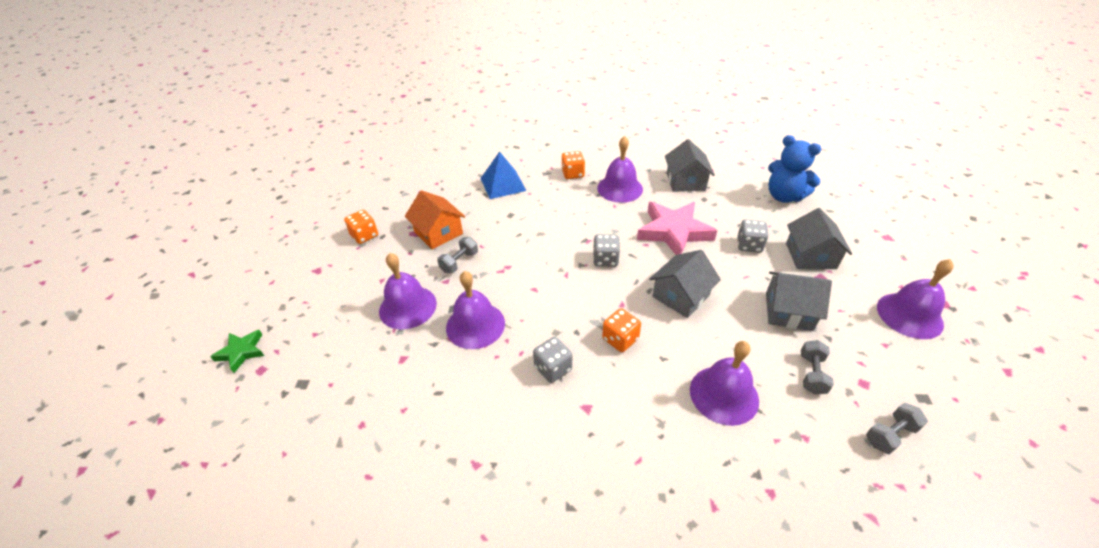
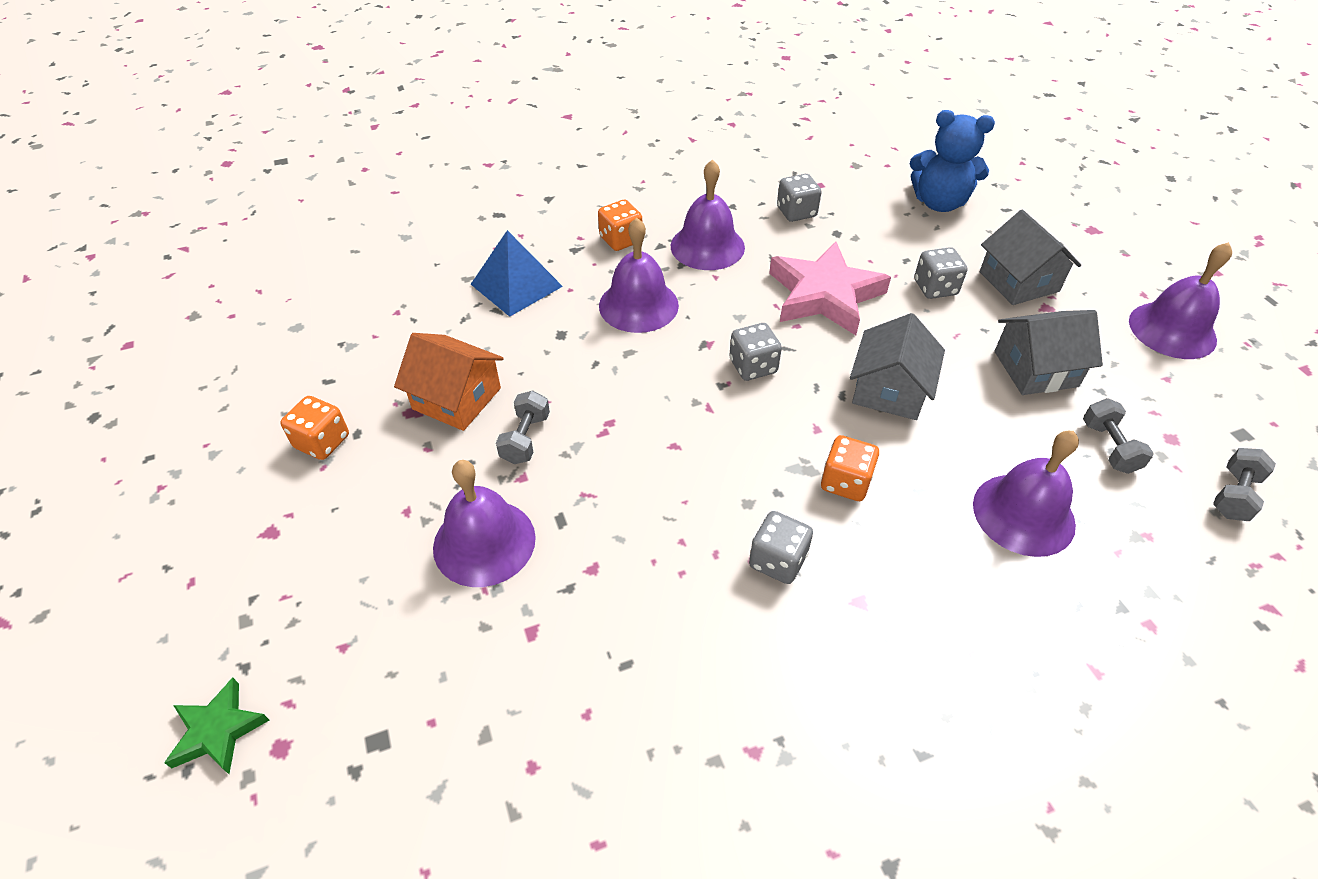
camera: 25 degrees left, 5 degrees up
purple bell [446,271,505,349] -> purple bell moved to [599,218,679,333]
grey house [665,139,715,192] -> grey dice [777,174,822,222]

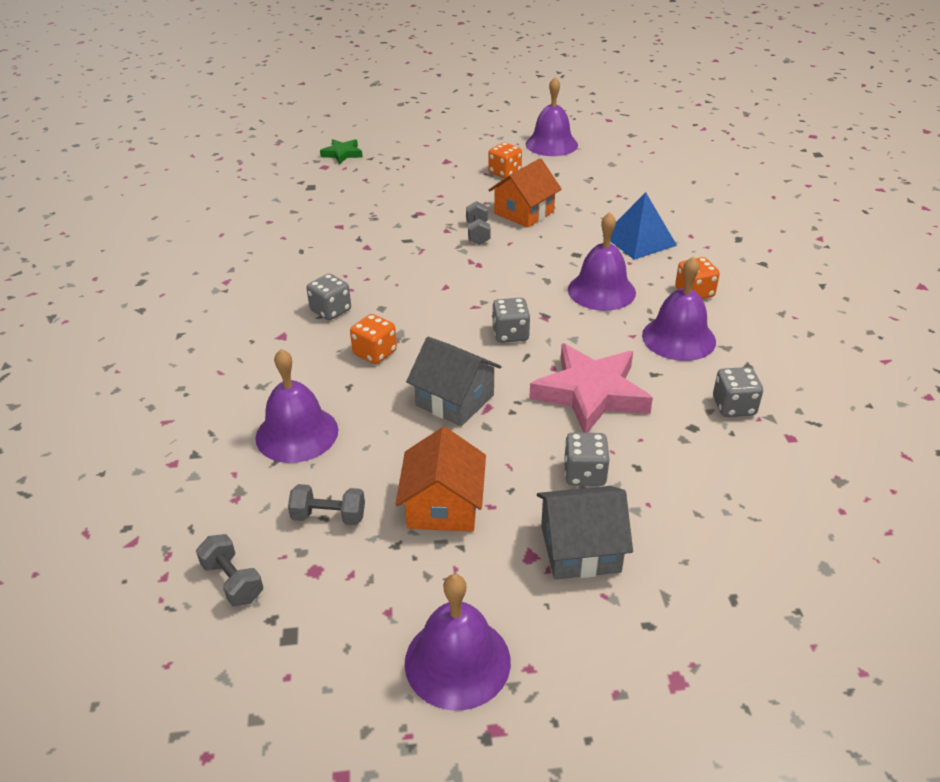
camera: 105 degrees right, 10 degrees down
purple bell [433,460,536,587] -> purple bell moved to [526,77,578,156]
grey dumbbell [496,390,550,464] -> grey dumbbell turned 60 degrees clockwise [466,201,490,245]
blue teddy bear [910,110,995,212] -> none
grey house [994,310,1103,395] -> orange house [395,427,486,532]

